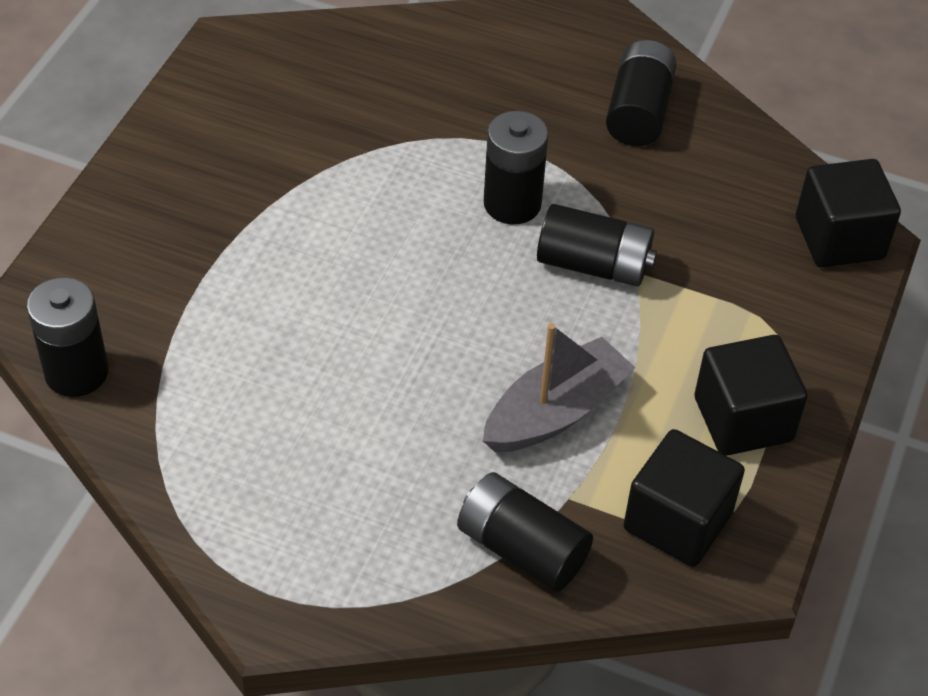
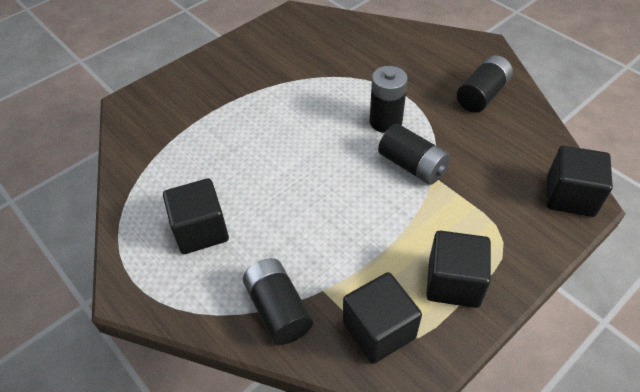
camera: 30 degrees right, 0 degrees up
black battery [27,277,109,397] -> none
grey boat [483,323,636,452] -> none
none -> black cube [163,178,229,254]

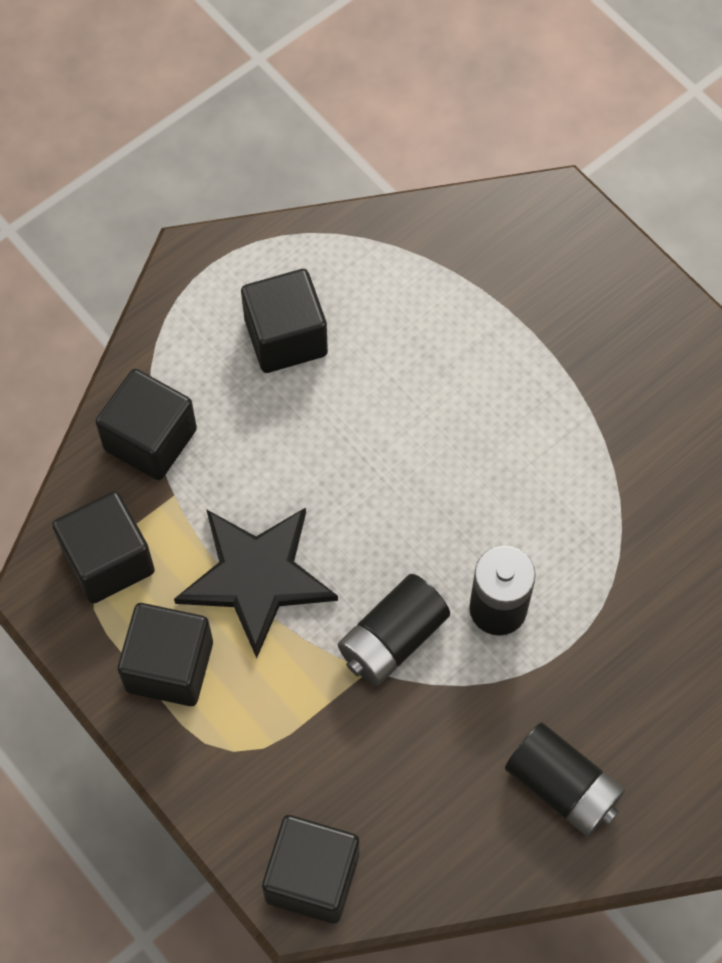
camera: 90 degrees right, 15 degrees up
black battery [243,258,313,345] -> black cube [95,369,197,480]
none -> black star [174,507,338,659]

